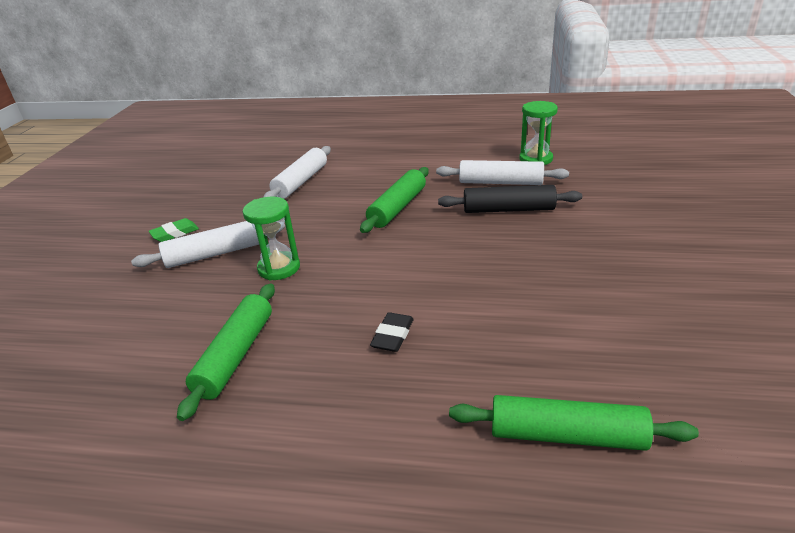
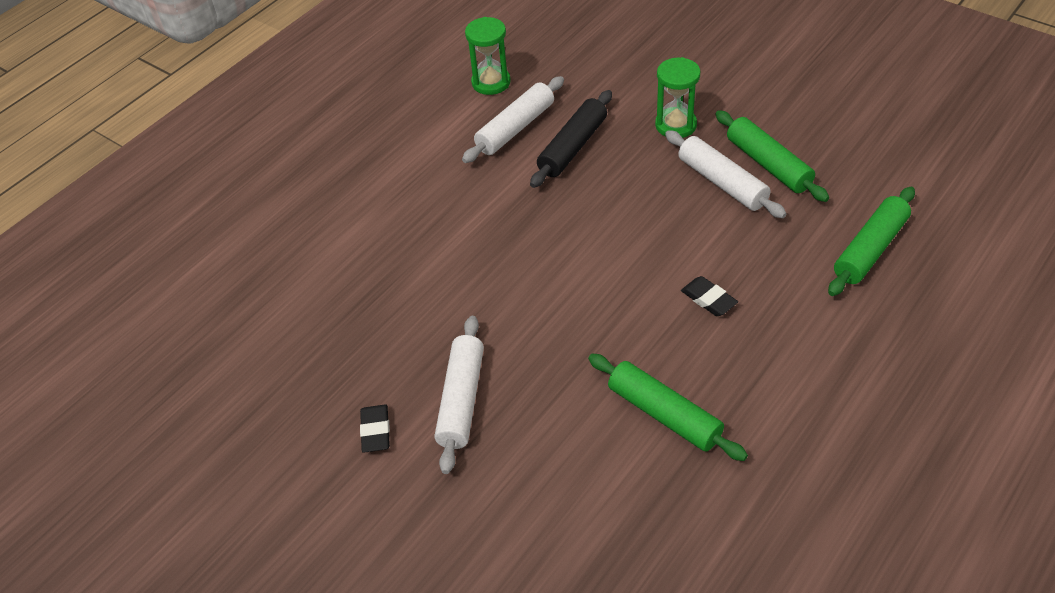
camera: 60 degrees left, 15 degrees up
green eraser [149,218,199,242] -> black eraser [360,405,390,453]
green hourglass [243,197,300,280] -> green hourglass moved to [655,57,700,138]
white rolling pin [264,146,331,199] -> white rolling pin moved to [665,130,786,218]
green rolling pin [360,167,429,233] -> green rolling pin moved to [715,110,829,202]

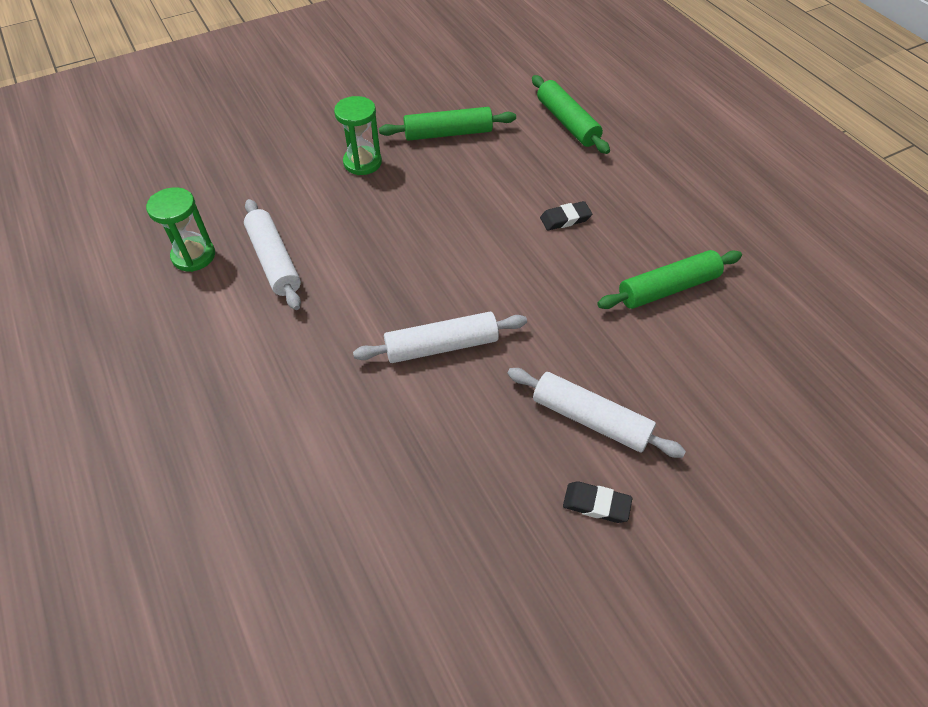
camera: 70 degrees left, 5 degrees up
black rolling pin [530,90,612,188] -> none
white rolling pin [665,130,786,218] -> white rolling pin moved to [353,312,527,363]

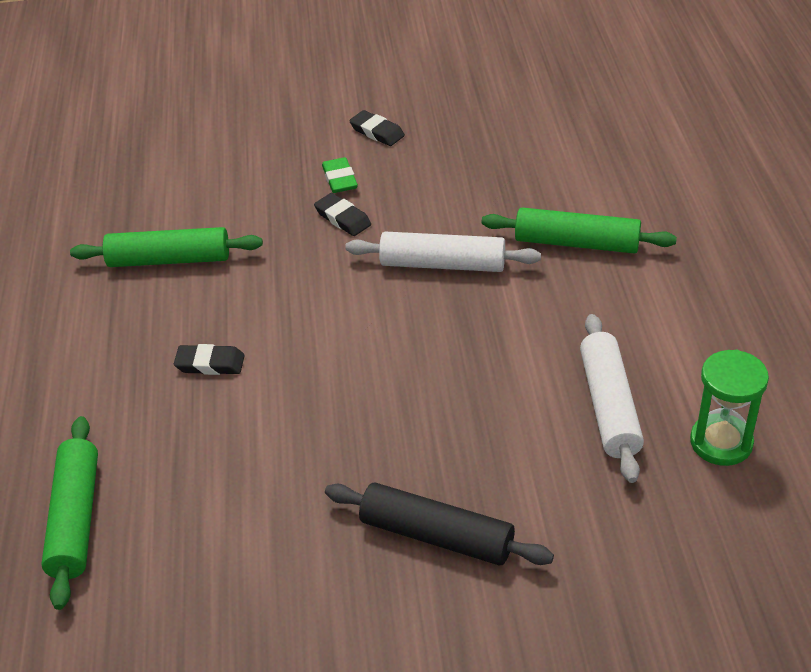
camera: 155 degrees left, 10 degrees down
green hourglass [334,96,382,175] -> black rolling pin [325,482,554,565]
green rolling pin [379,107,516,141] -> green rolling pin moved to [481,208,677,254]
white rolling pin [508,368,686,458] -> green eraser [322,157,358,193]
none -> black eraser [314,193,371,236]

